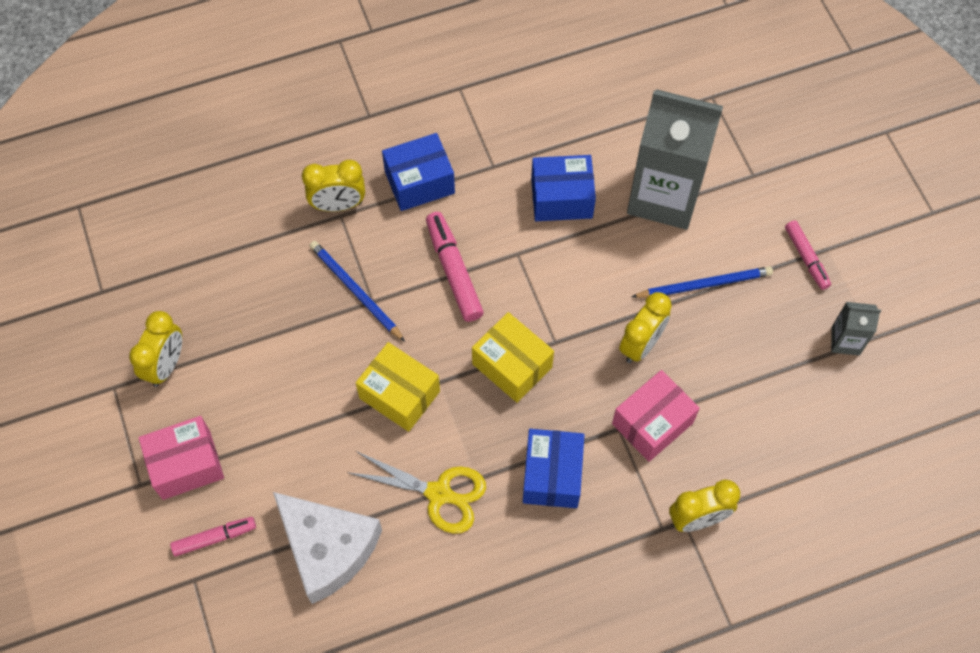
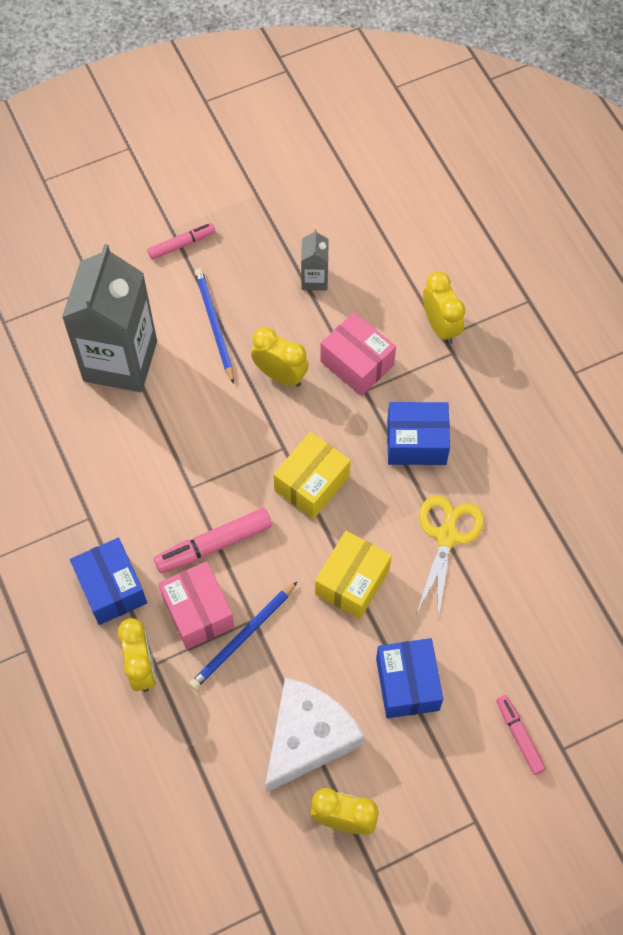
camera: 95 degrees left, 0 degrees up
pink box [139,416,224,500] -> pink box moved to [158,561,235,649]
white cheese [273,492,382,604] -> white cheese moved to [265,678,365,792]
blue box [531,155,596,221] -> blue box moved to [376,638,443,718]
grey carton [831,302,881,355] -> grey carton moved to [301,229,329,291]

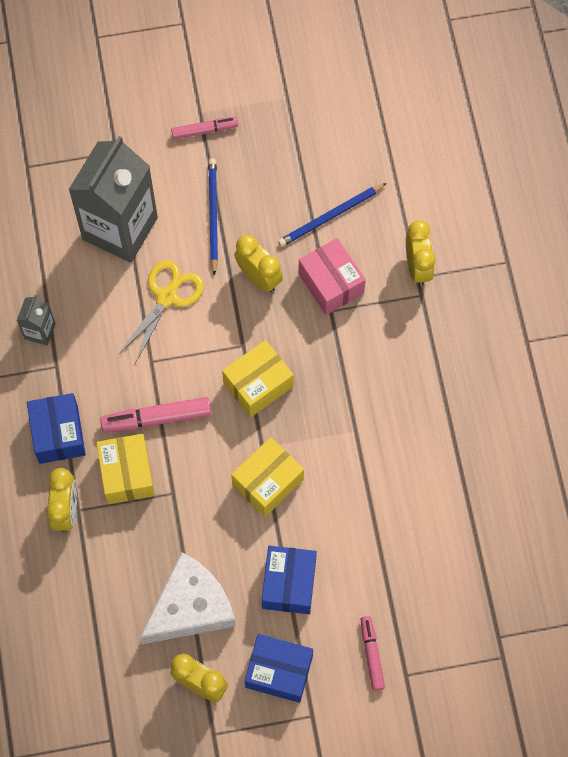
camera: 15 degrees right, 5 degrees up
pink box [158,561,235,649] -> yellow box [96,434,155,504]
blue pencil [189,581,298,689] -> blue pencil moved to [278,183,387,247]
grey carton [301,229,329,291] -> grey carton moved to [17,295,56,346]
blue box [387,402,450,465] -> blue box moved to [245,634,313,703]
yellow scissors [417,495,484,619] -> yellow scissors moved to [118,260,204,365]

